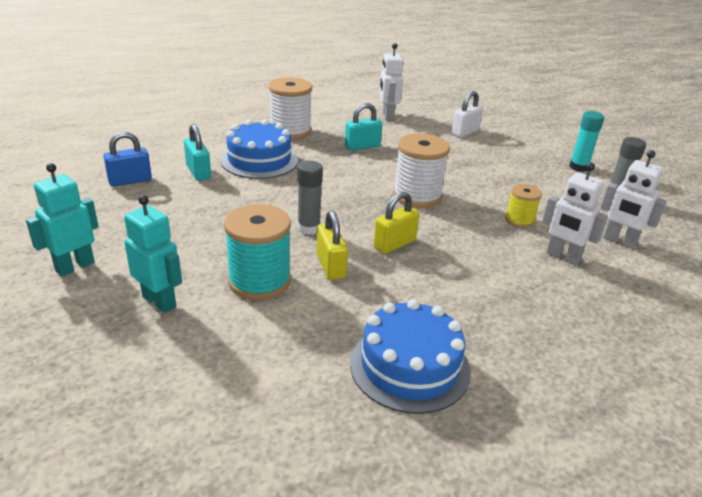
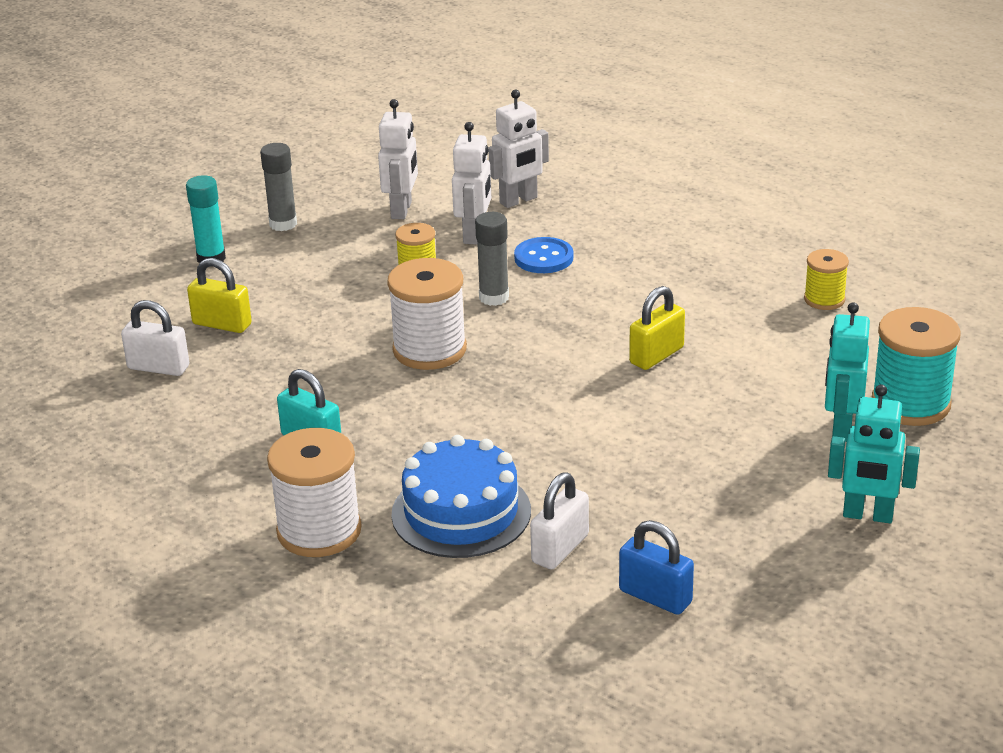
camera: 115 degrees left, 0 degrees up
turquoise padlock [184,124,211,181] -> white padlock [530,472,589,569]
turquoise spool [224,204,291,300] -> turquoise spool moved to [872,307,961,426]
grey glue stick [297,161,323,235] -> grey glue stick moved to [475,212,509,306]
blue cake [350,299,471,414] -> none
yellow padlock [373,191,419,254] -> yellow padlock moved to [187,258,252,333]
white robot [379,43,403,120] -> white robot moved to [488,90,549,208]
none -> blue button [514,237,573,273]
none -> yellow spool [804,249,849,310]

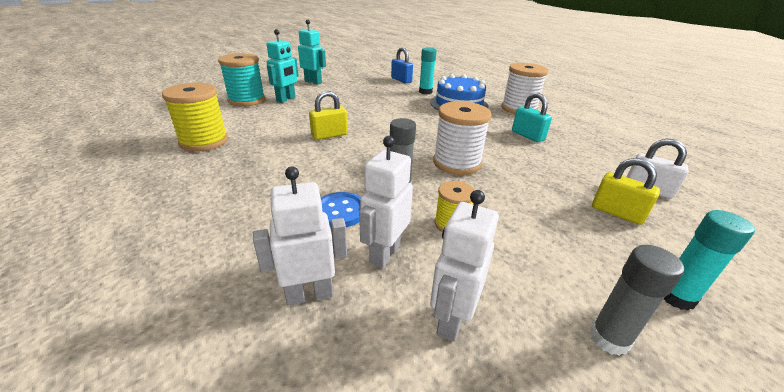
camera: 165 degrees left, 0 degrees up
white padlock [530,472,589,569] -> turquoise glue stick [419,47,437,94]
yellow spool [804,249,849,310] -> yellow spool [162,83,228,152], size x1.76

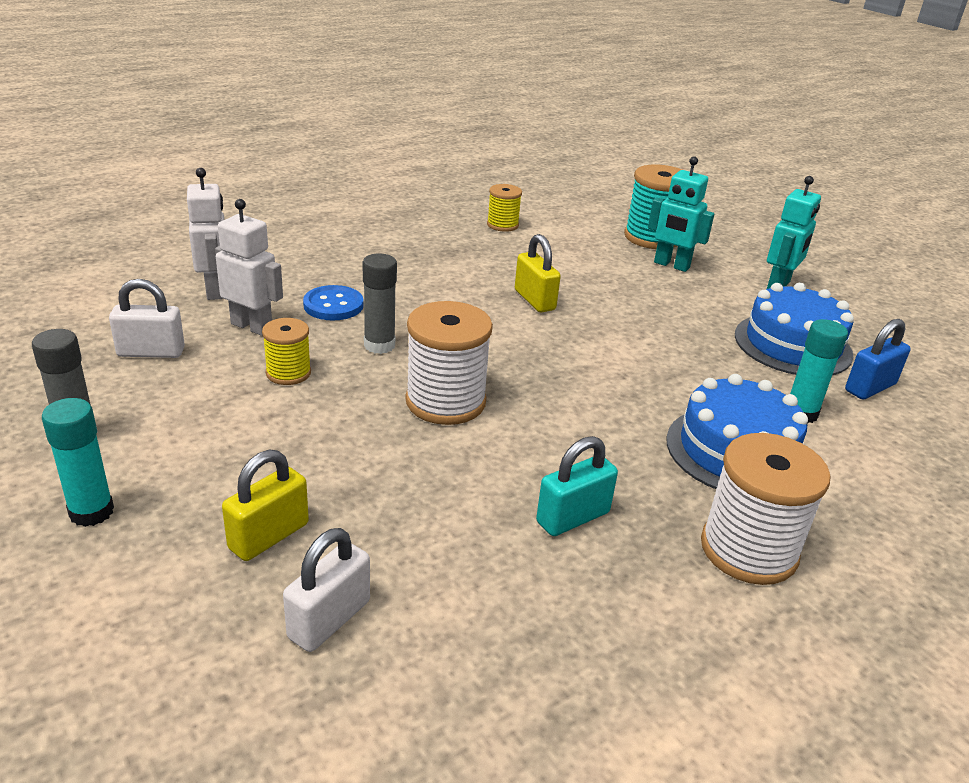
camera: 90 degrees right, 0 degrees up
yellow spool [162,83,228,152] -> yellow spool [487,184,522,232], size x0.57
white robot [430,190,499,342] -> white padlock [109,279,185,358]
none -> blue cake [735,283,854,375]

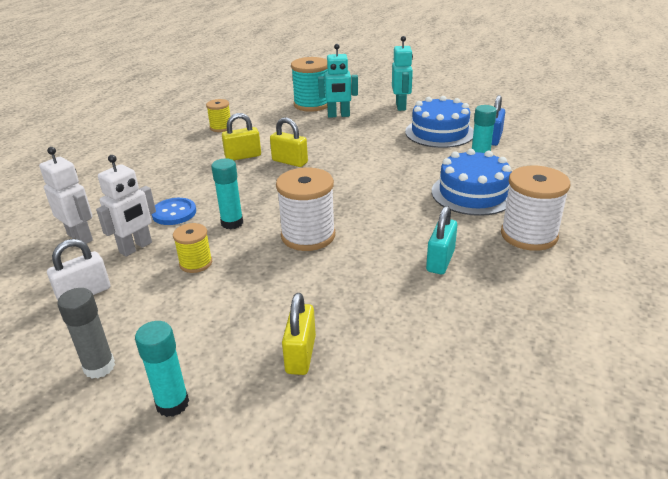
camera: 30 degrees left, 0 degrees up
white robot [215,199,283,336] -> white robot turned 135 degrees clockwise [96,155,156,257]
white padlock [283,528,370,652] -> none
grey glue stick [363,253,397,354] -> turquoise glue stick [211,158,243,229]
none -> yellow padlock [222,113,261,160]

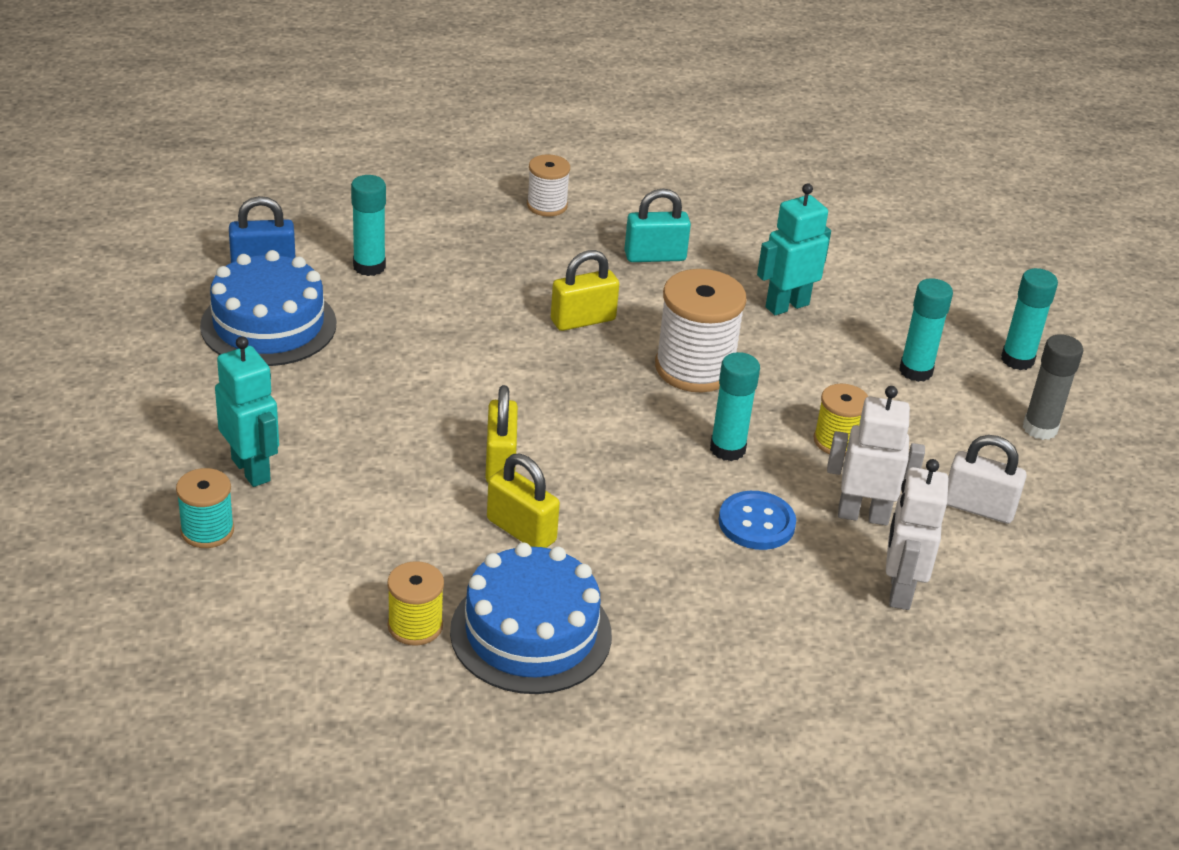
camera: 125 degrees left, 5 degrees up
yellow padlock [282,293,316,375] -> yellow padlock moved to [551,250,619,331]
turquoise spool [291,57,328,112] -> turquoise spool [176,468,234,548], size x0.57
turquoise robot [392,36,413,111] -> turquoise robot moved to [757,183,831,315]
blue cake [432,149,512,216] -> blue cake moved to [450,542,612,694]
white spool [501,166,570,251] -> white spool [527,154,570,217], size x0.57
none -> turquoise glue stick [899,278,953,382]

